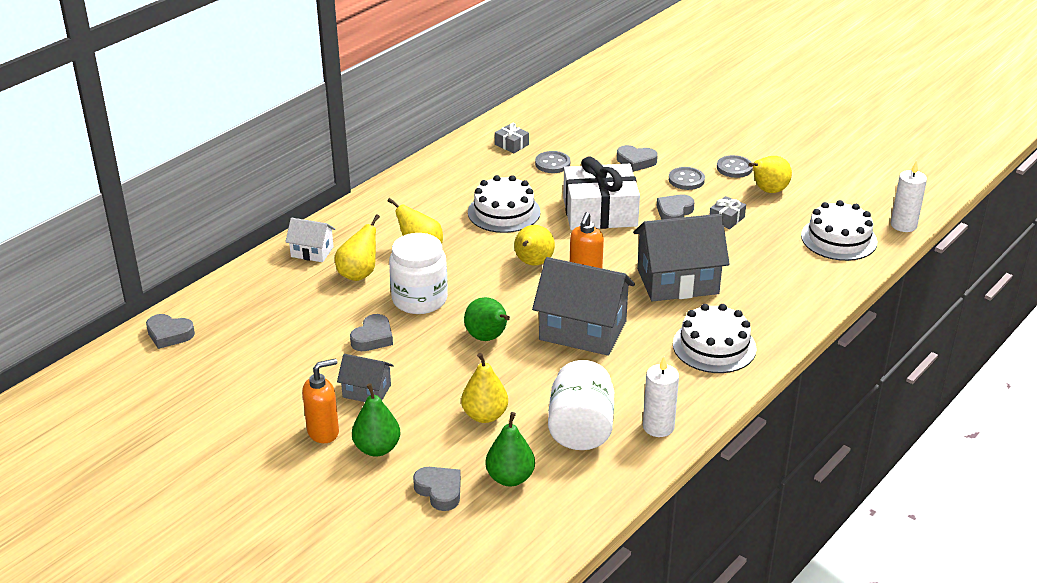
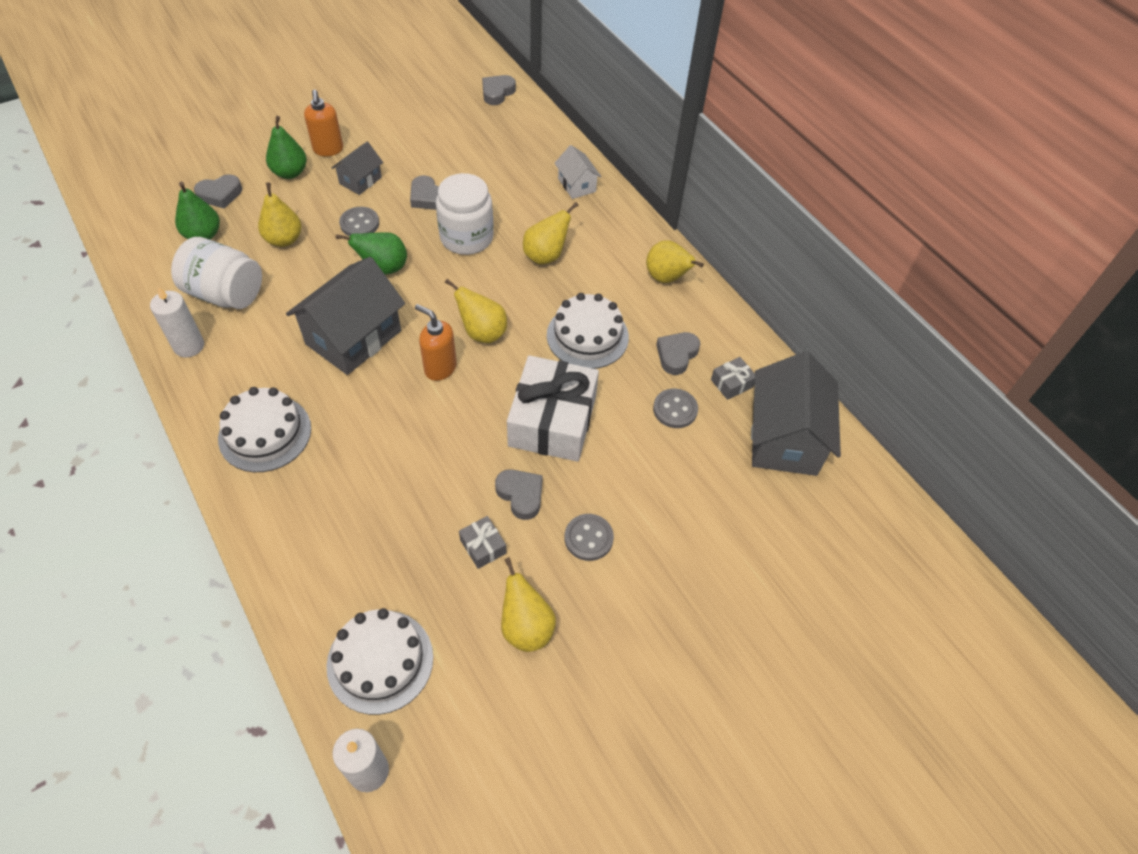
camera: 105 degrees right, 20 degrees up
white house [285,218,335,262] -> white house turned 60 degrees counterclockwise [554,145,602,199]
yellow pear [335,214,380,281] -> yellow pear moved to [646,241,704,283]
grey heart [617,145,658,172] -> grey heart moved to [656,332,700,375]
grey house [633,214,730,301] -> grey house moved to [751,351,841,476]
grey button [717,155,753,178] -> grey button moved to [339,207,379,236]

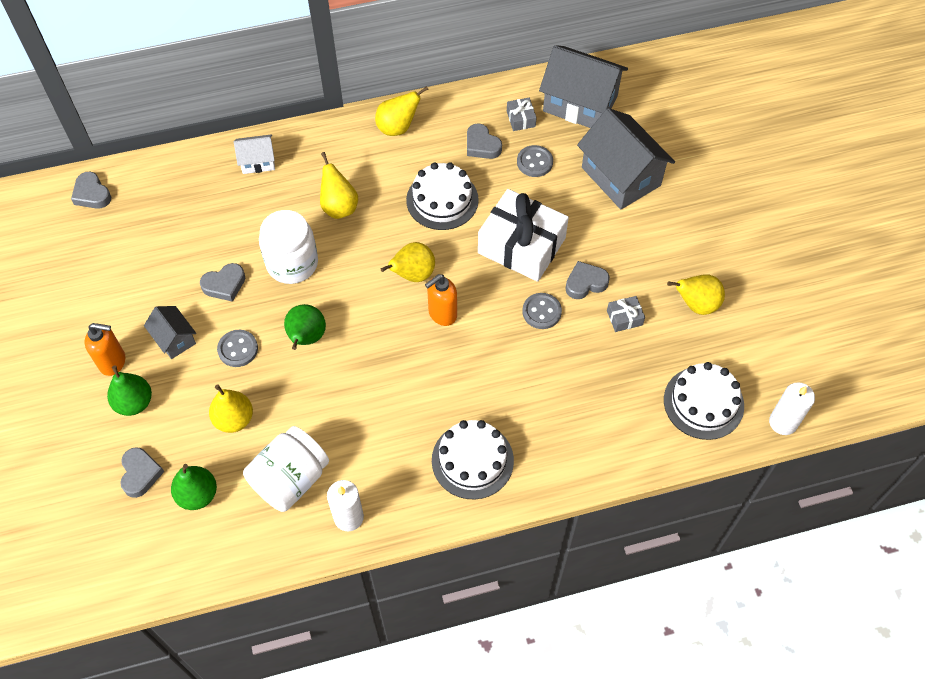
camera: 70 degrees left, 5 degrees up
grey house [286,257,405,375] -> grey house moved to [577,108,675,209]
grey button [565,514,614,561] -> grey button moved to [522,293,562,329]

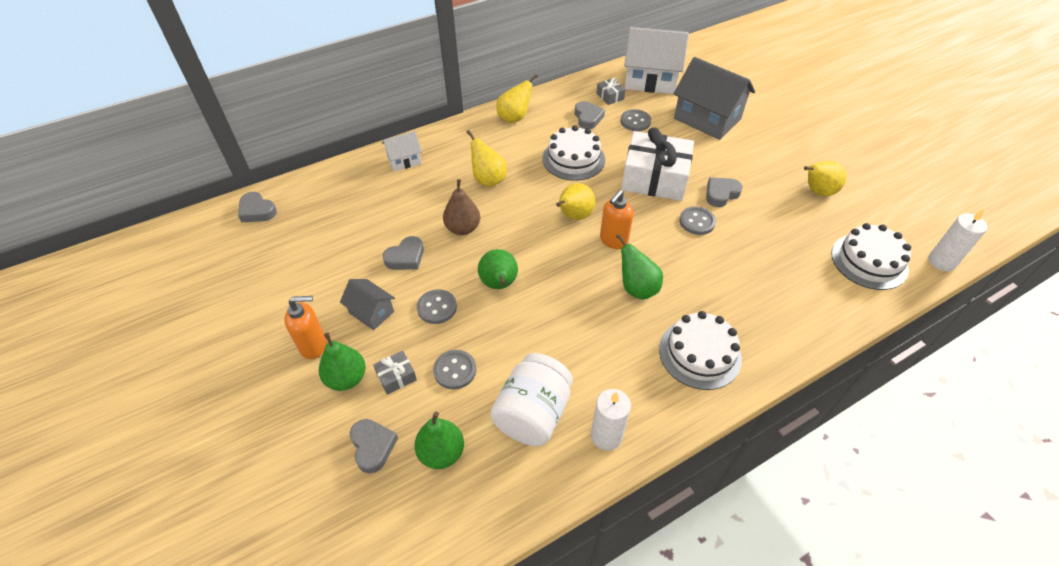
camera: 15 degrees left, 10 degrees down
yellow pear [209,384,253,433] -> grey button [433,350,476,390]
white jar [259,210,318,284] -> brown pear [443,179,480,235]
grey heart [467,123,502,159] -> grey heart turned 135 degrees counterclockwise [575,101,605,129]
grey house [539,45,628,128] -> white house [624,27,689,94]
grey gift [607,296,645,332] -> grey gift moved to [373,351,417,395]
none -> green pear [616,234,663,300]

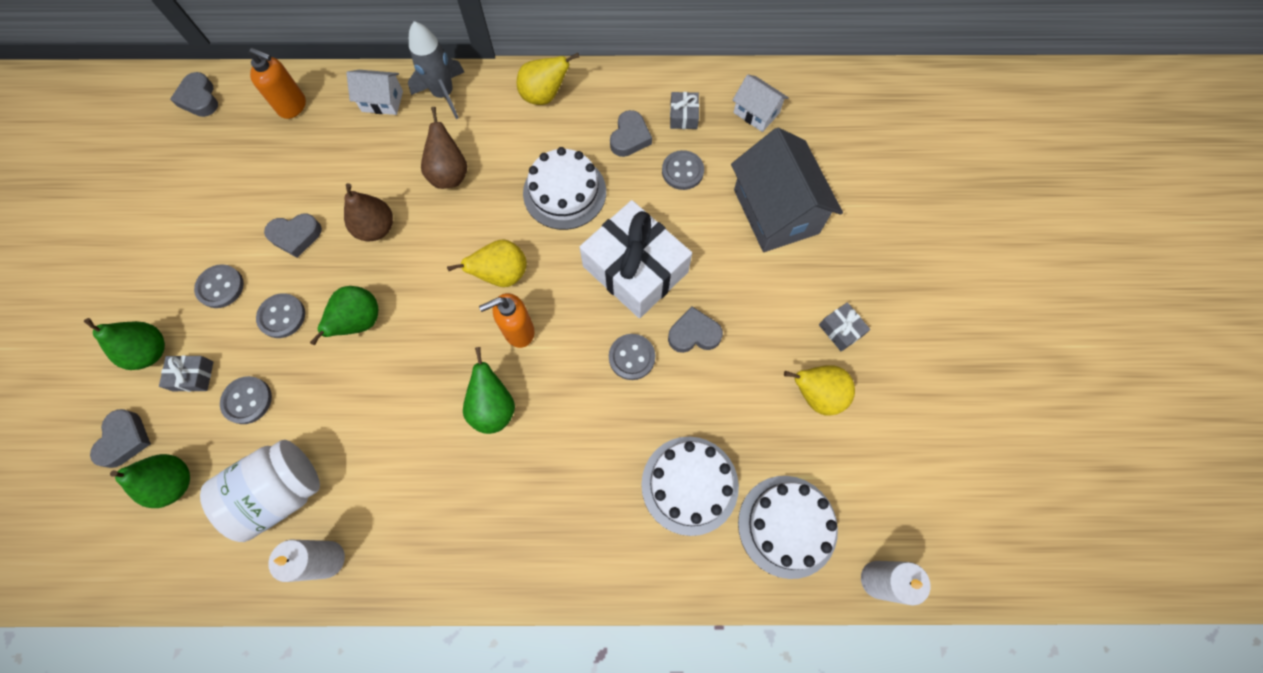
camera: 30 degrees right, 20 degrees up
orange soap dispenser [284,296,327,359] -> orange soap dispenser moved to [249,48,306,119]
grey house [340,279,395,330] -> grey button [194,264,244,308]
yellow pear [466,130,507,187] -> brown pear [421,107,468,189]
white house [624,27,689,94] -> white house [733,75,789,132], size x0.51
white cake [659,311,742,390] -> white cake moved to [641,437,739,536]
none -> grey rocket [408,21,464,119]
none -> grey gift [819,302,870,351]

